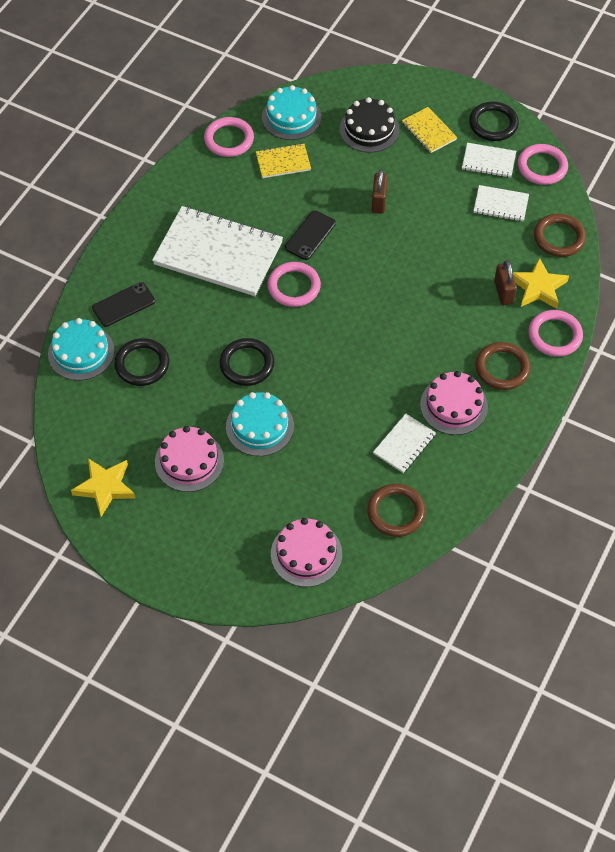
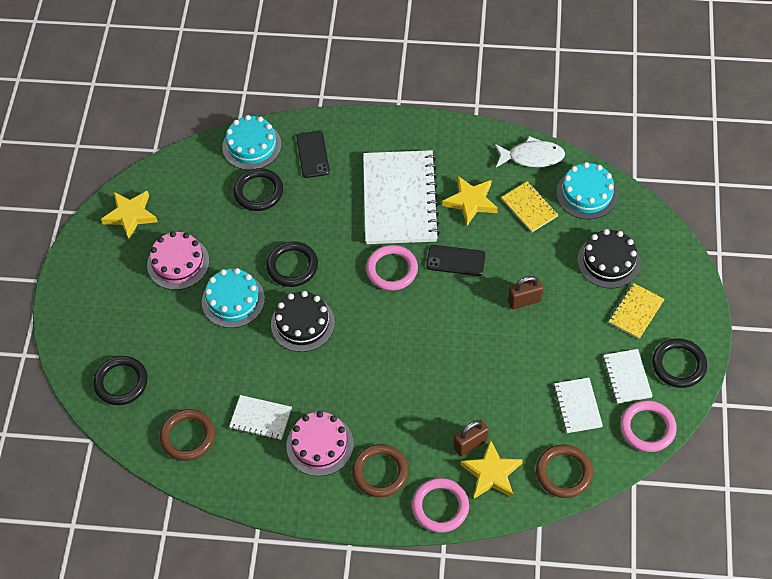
camera: 70 degrees right, 0 degrees up
black phone [92,282,155,327] -> black phone turned 45 degrees clockwise [296,131,330,178]
pink ring [204,117,254,157] -> white fish [495,136,565,167]
pink cake [271,518,342,587] -> black ring [94,356,148,405]
none -> black cake [271,291,335,352]
none -> yellow star [442,176,498,226]

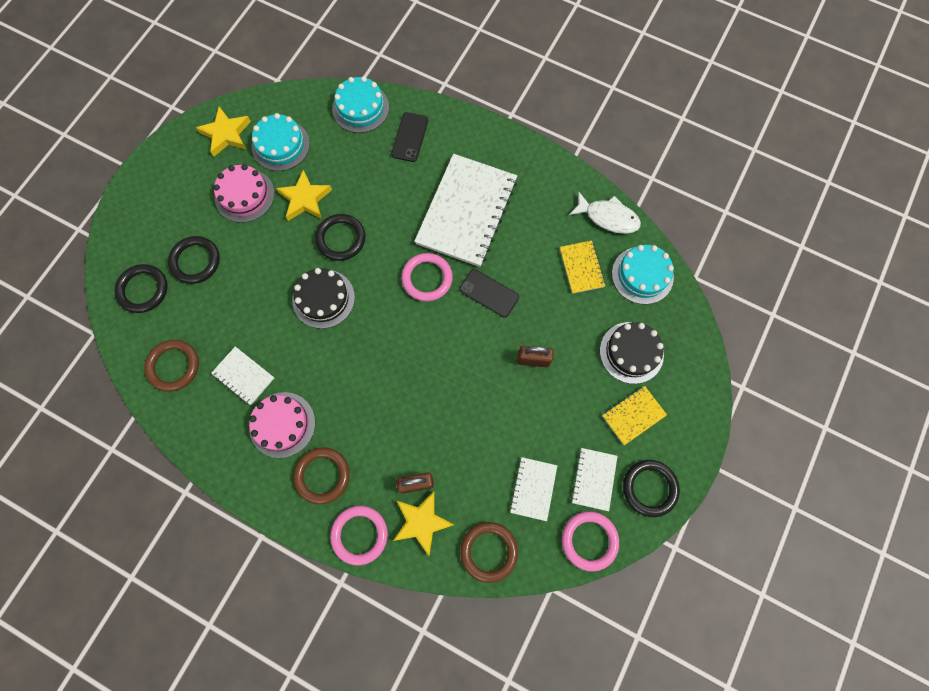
camera: 20 degrees right, 15 degrees up
turquoise cake [202,268,265,328] -> turquoise cake moved to [252,113,310,171]
black ring [233,168,283,211] -> black ring moved to [168,236,220,284]
yellow star [442,176,498,226] -> yellow star moved to [276,170,332,221]

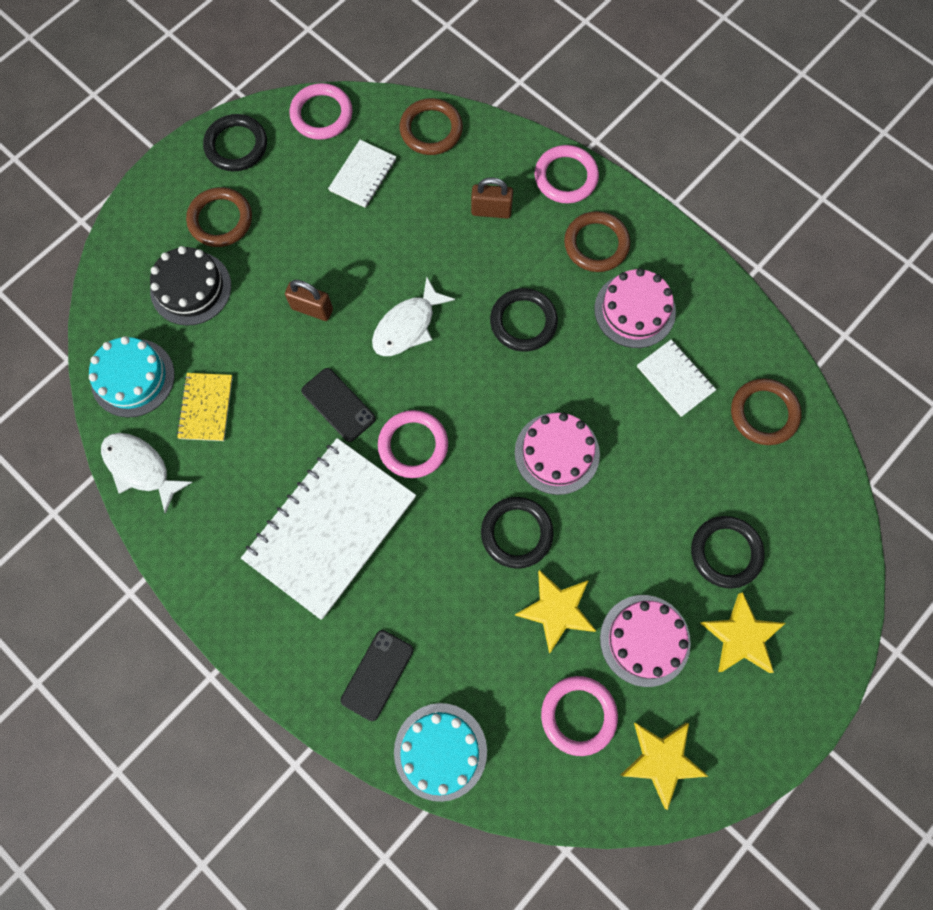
camera: 165 degrees left, 0 degrees up
black ring [114,264,168,313] -> black ring moved to [490,288,558,352]
turquoise cake [252,113,310,171] -> pink ring [541,676,618,756]
black cake [292,268,355,329] -> pink cake [515,412,600,495]
yellow star [393,491,454,556] -> yellow star moved to [701,592,785,673]
white notebook [571,448,618,511] -> none
yellow notebook [602,386,667,445] -> brown ring [186,187,252,247]
none -> white fish [372,277,455,356]

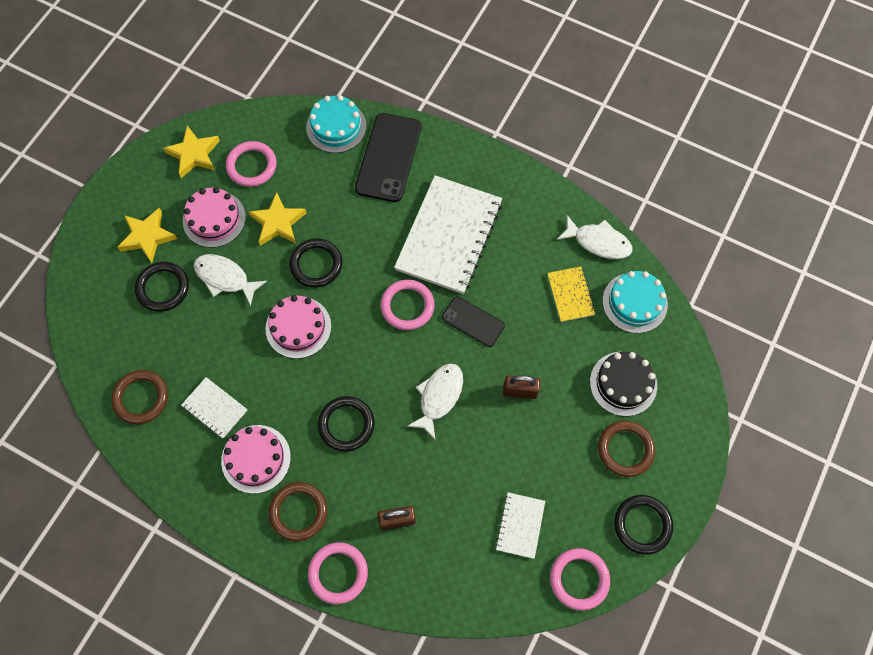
camera: 165 degrees right, 5 degrees down
black phone [340,630,414,721] -> black phone [355,113,422,202], size x1.71
brown ring [399,98,463,155] -> none
none -> white fish [194,254,267,306]

